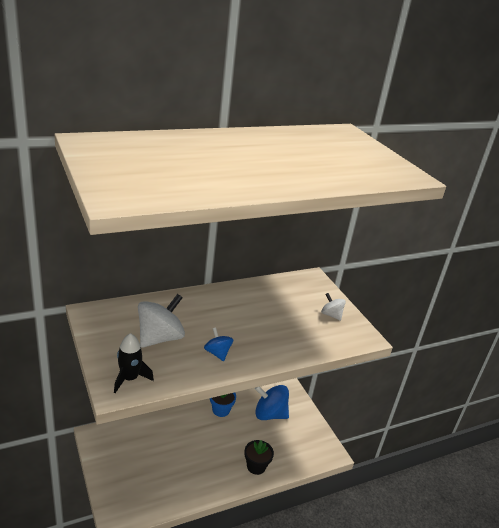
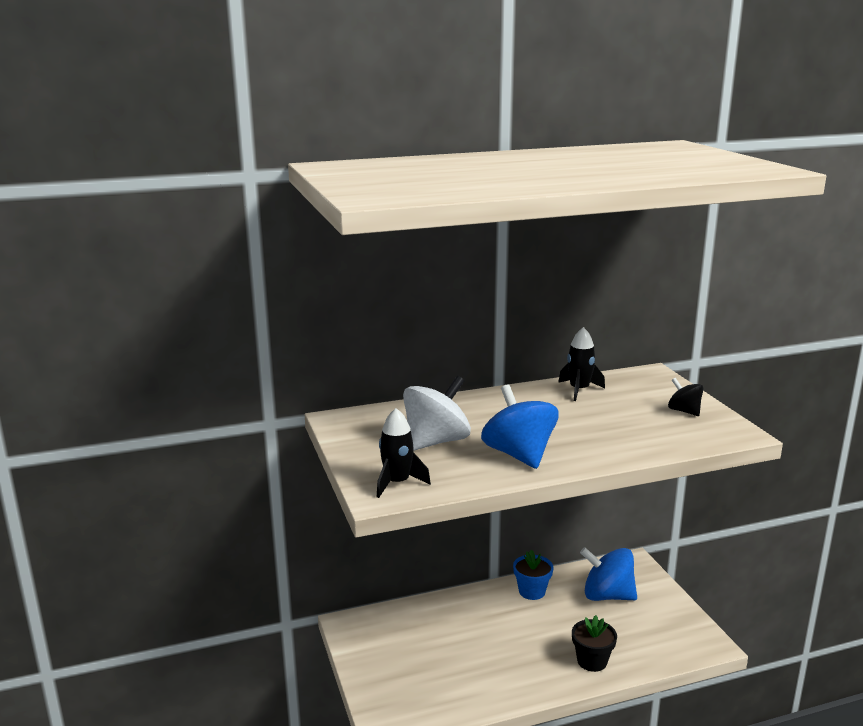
camera: 10 degrees right, 10 degrees down
blue spinning top [204,327,233,361] -> blue spinning top [481,384,559,469], size x1.86
white spinning top [321,293,346,321] -> black spinning top [668,378,703,416]
none -> black rocket [558,327,605,401]

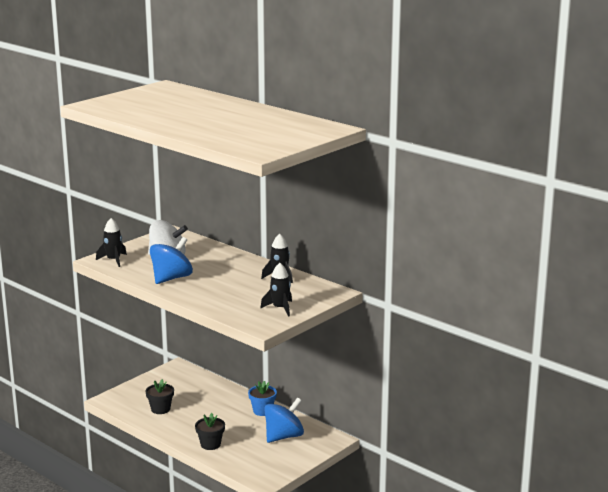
camera: 60 degrees right, 0 degrees up
blue spinning top [580,547,637,601] -> blue spinning top turned 60 degrees clockwise [264,397,304,443]
black spinning top [668,378,703,416] -> black rocket [260,263,292,317]
none -> black flower pot [146,379,174,414]

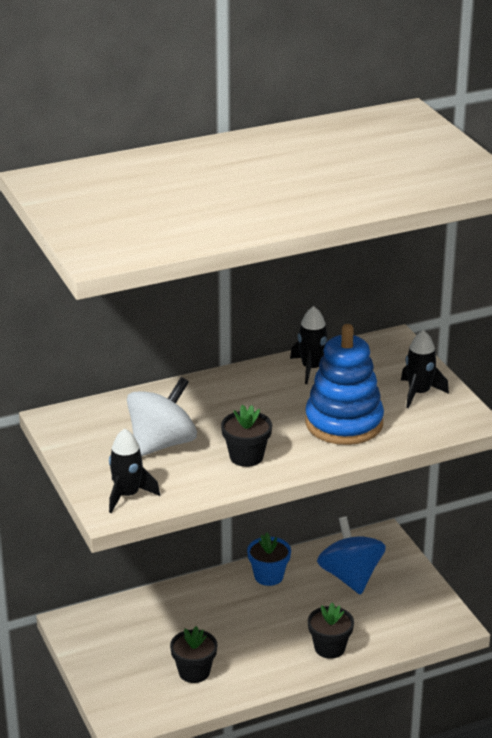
camera: 65 degrees left, 10 degrees up
blue spinning top [150,237,193,284] -> black flower pot [221,405,272,467]
none -> blue stacking toy [305,324,384,445]

